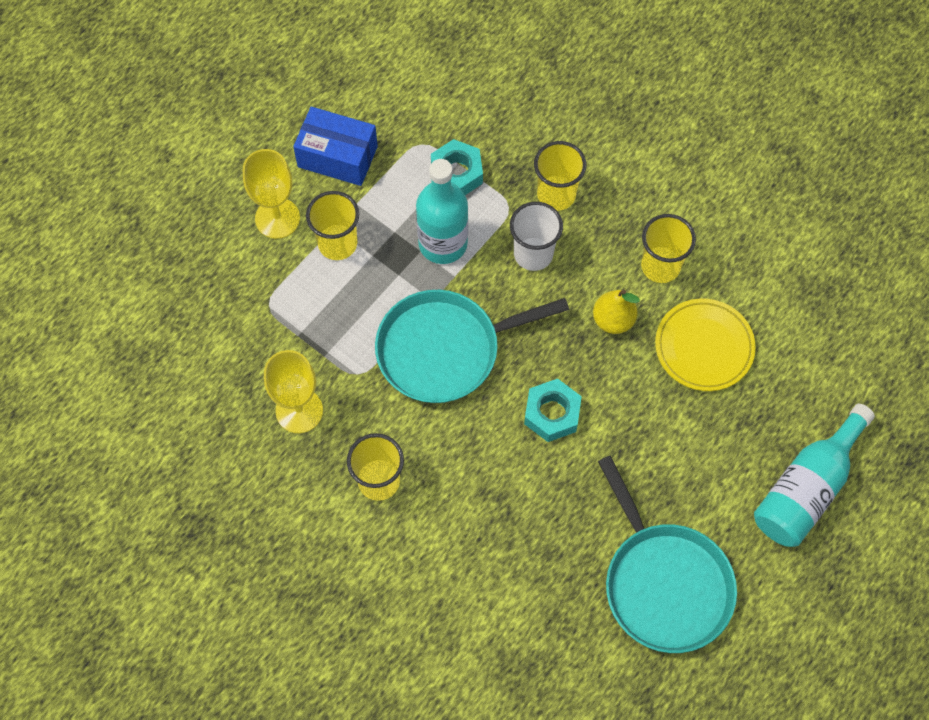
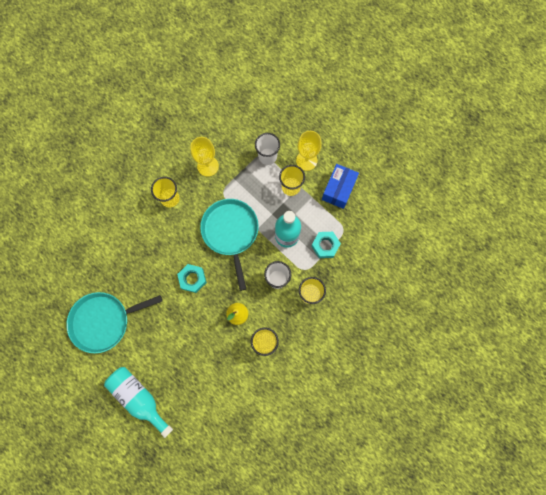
camera: 95 degrees right, 10 degrees up
yellow plate [655,299,756,391] -> none
none -> white cup [255,133,280,165]

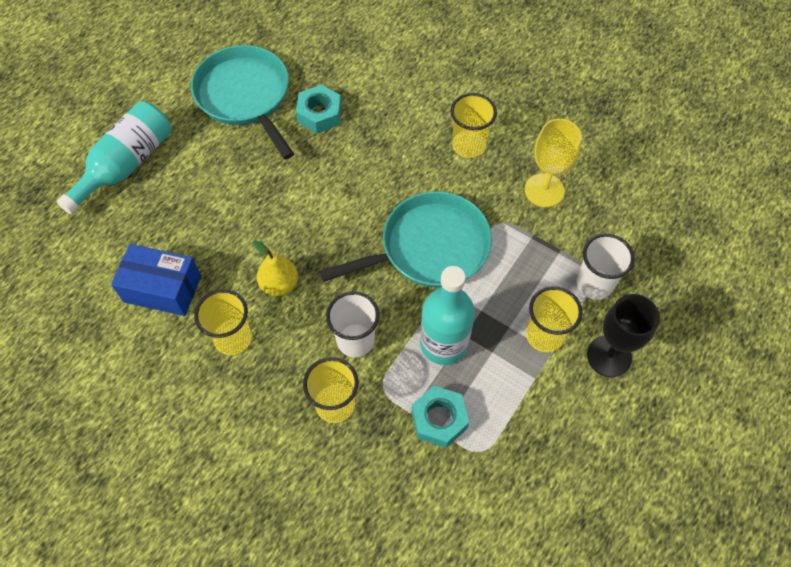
camera: 80 degrees right, 15 degrees down
turquoise nut [177,264,207,293] -> turquoise nut moved to [296,85,342,133]
yellow goblet [296,131,321,171] -> black goblet [587,294,660,377]
blue box [322,164,359,209] -> blue box moved to [111,244,201,316]

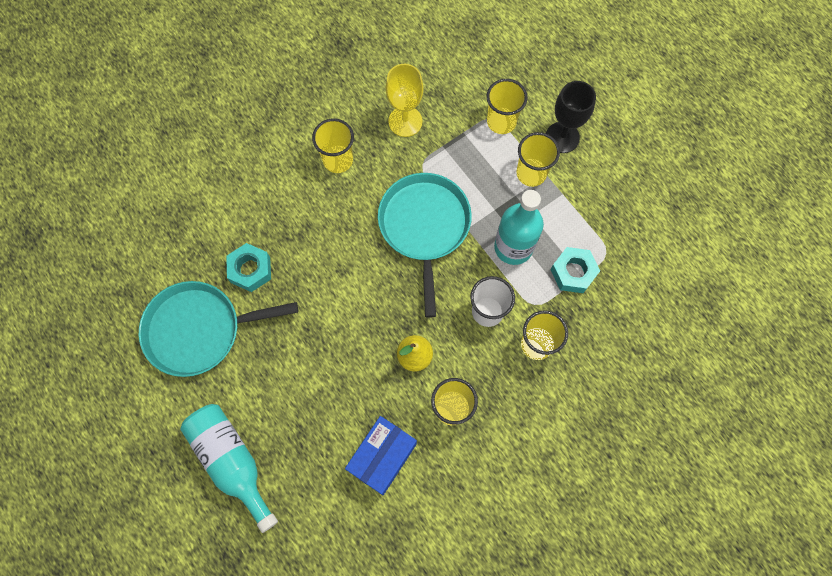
camera: 70 degrees left, 10 degrees up
white cup [577,234,635,300] -> yellow cup [486,79,528,134]

